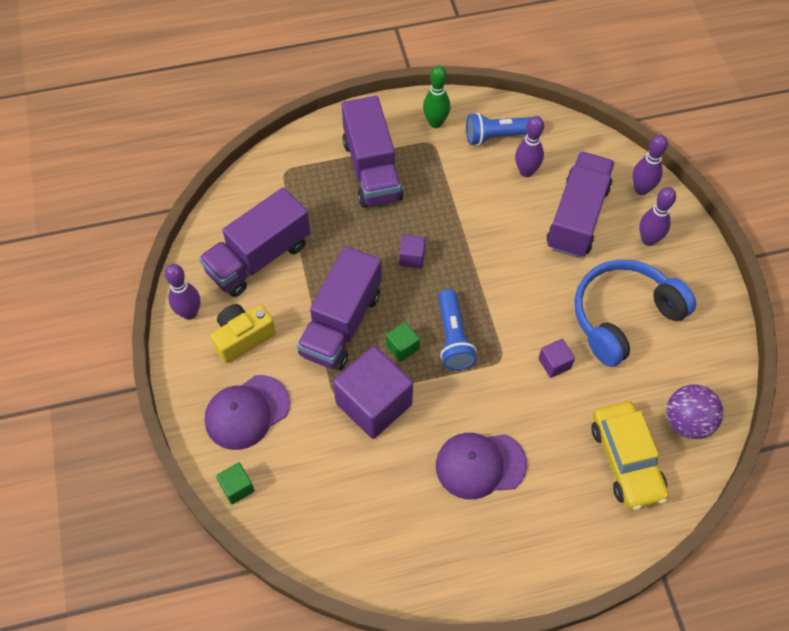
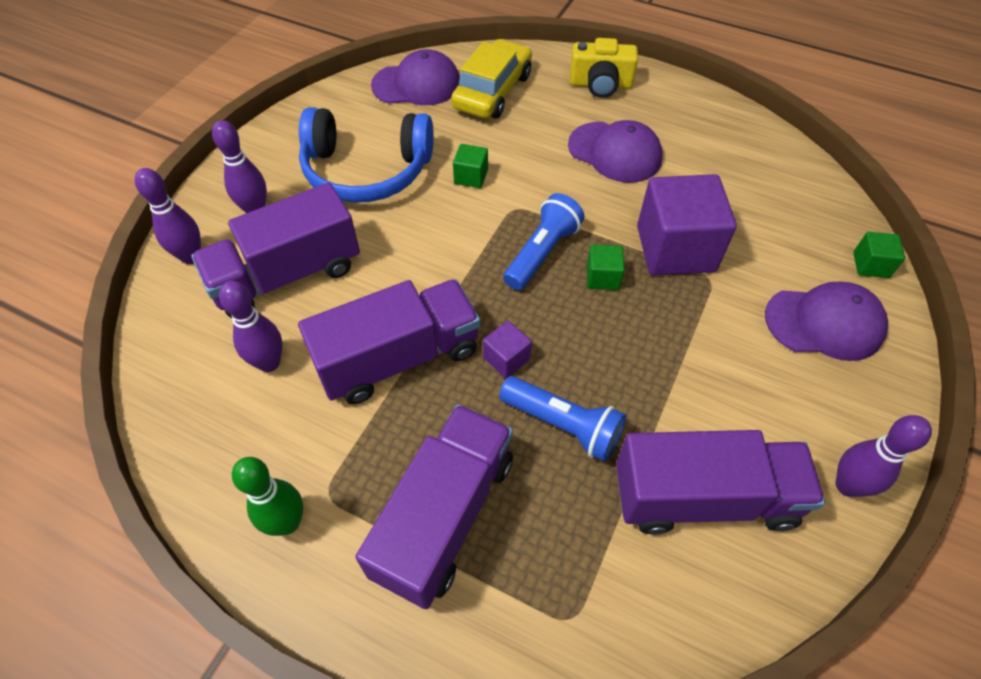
camera: 140 degrees left, 5 degrees down
yellow camera [210,304,276,363] -> yellow camera moved to [570,38,638,98]
purple truck [297,246,382,371] -> purple truck moved to [298,279,480,404]
blue flashlight [466,113,532,145] -> blue flashlight moved to [499,376,626,462]
purple cube [538,339,575,378] -> green cube [453,144,488,188]
purple ball [666,384,723,439] -> purple cap [371,49,460,105]

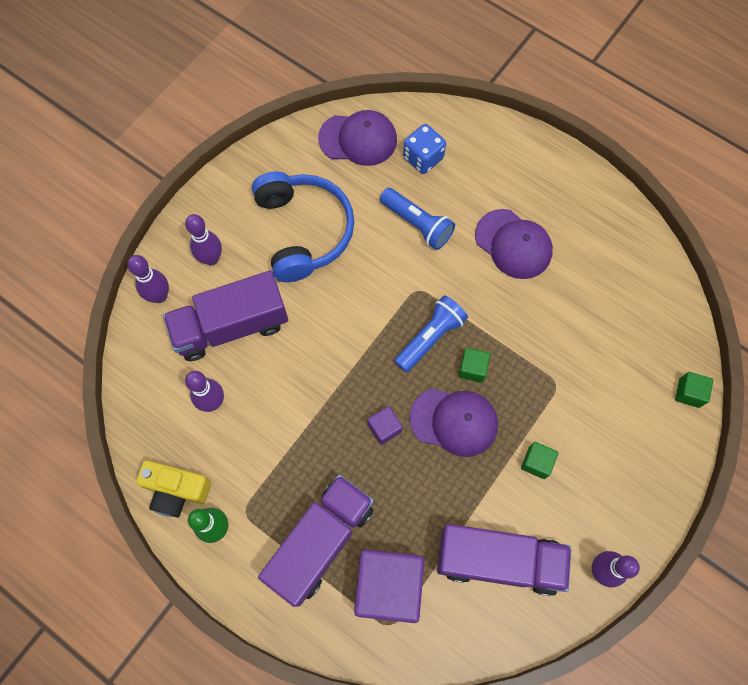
camera: 10 degrees right, 15 degrees up
purple truck [298,279,480,404] -> none
blue headphones [299,107,434,203] -> blue headphones turned 120 degrees counterclockwise [252,171,354,282]
yellow car [451,39,532,118] -> blue dice [403,124,446,174]
green cube [453,144,488,188] -> green cube moved to [521,442,559,479]
blue flashlight [499,376,626,462] -> blue flashlight moved to [380,188,455,250]
yellow camera [570,38,638,98] -> yellow camera moved to [136,461,211,518]
purple cube [637,174,737,276] -> purple cube moved to [354,549,424,623]
purple cap [765,282,888,361] -> purple cap moved to [409,388,498,457]

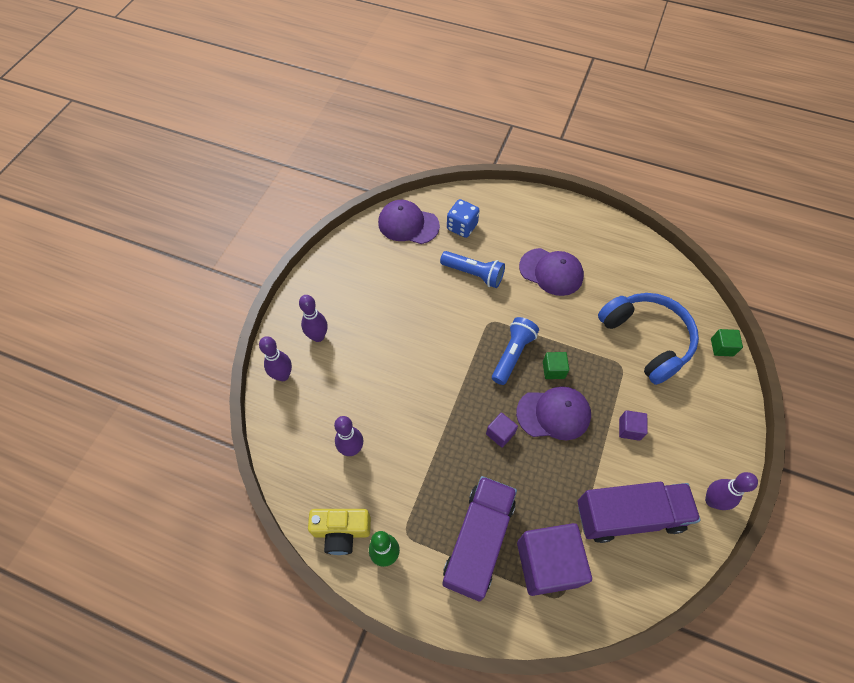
camera: 15 degrees left, 10 degrees down
purple truck [163,271,288,361] -> none
blue headphones [252,171,354,282] -> blue headphones moved to [598,293,699,385]
purple cap [318,110,397,166] -> purple cap turned 150 degrees counterclockwise [378,200,440,244]
green cube [521,442,559,479] -> purple cube [619,410,648,441]

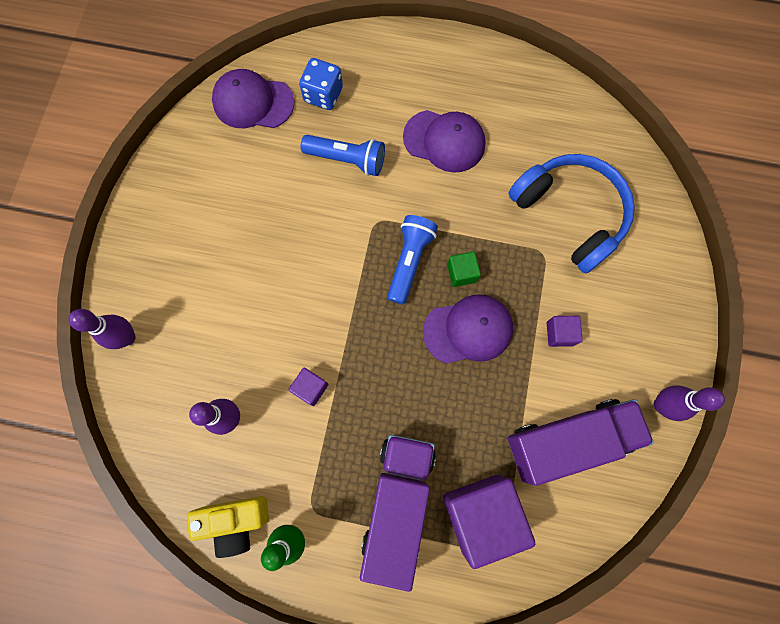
camera: 10 degrees left, 15 degrees up
purple bowling pin [299,295,328,342] -> none
purple cube [486,412,518,448] -> purple cube moved to [288,368,328,406]
green cube [711,329,743,357] -> none

